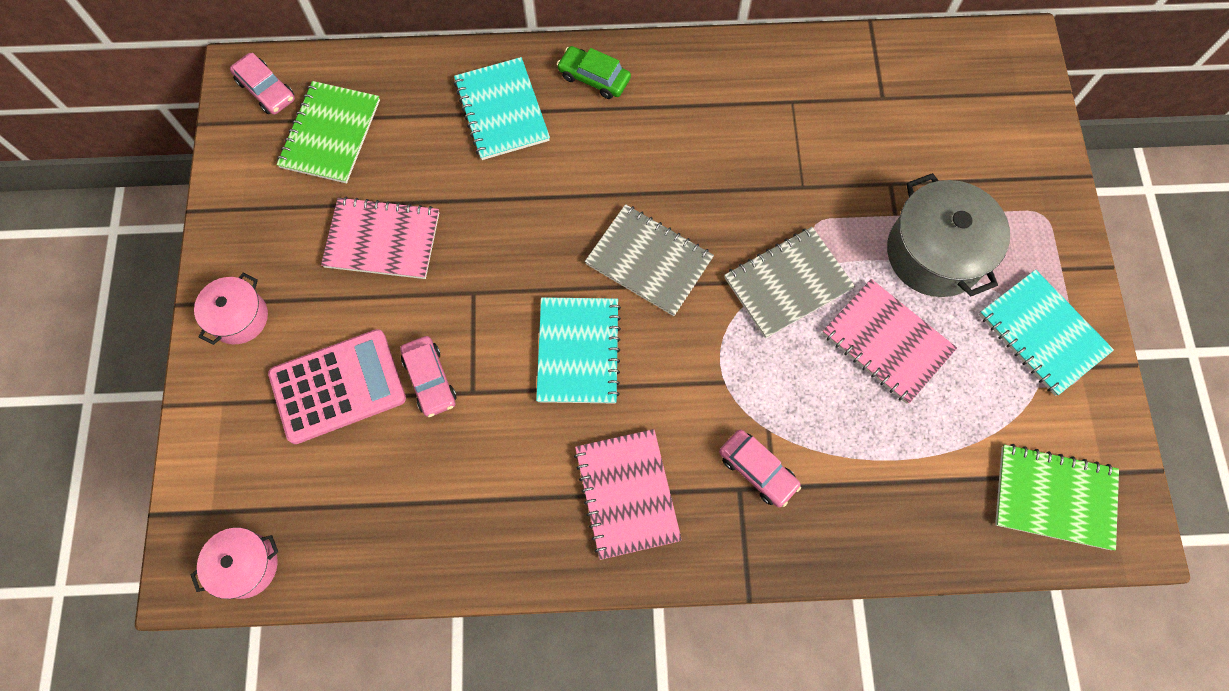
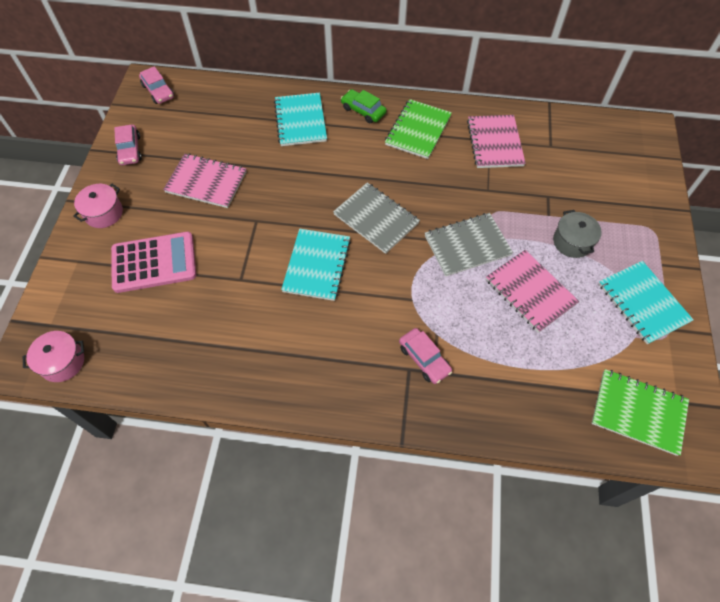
camera: 10 degrees right, 10 degrees down
green notebook [276,81,380,183] -> green notebook moved to [385,99,452,159]
pink car [400,336,456,417] -> pink car moved to [114,125,142,165]
pink notebook [574,429,682,560] -> pink notebook moved to [467,115,526,168]
grey pot [887,173,1010,297] -> grey pot [553,210,602,258], size x0.58

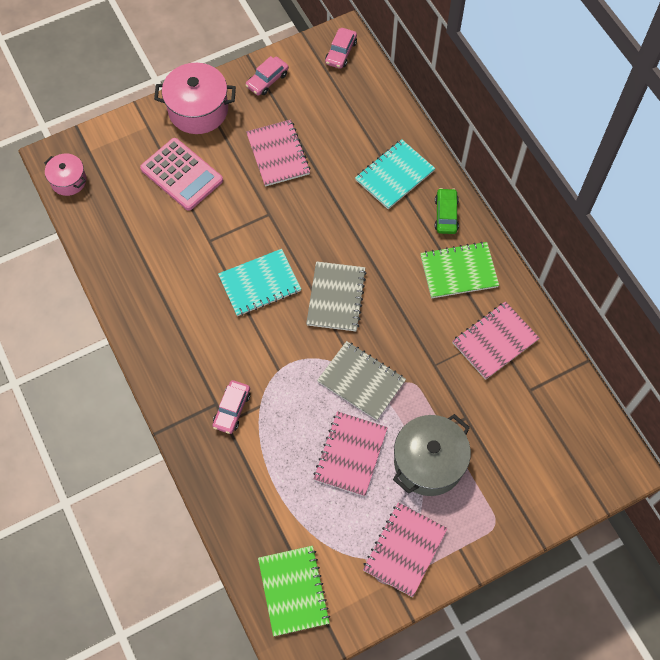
camera: 55 degrees right, 5 degrees up
pink pot [73,184,123,228] -> pink pot [154,63,236,134], size x1.73
grey pot [553,210,602,258] -> grey pot [393,414,471,496], size x1.73
turquoise notebook [599,261,694,344] -> pink notebook [363,502,447,597]

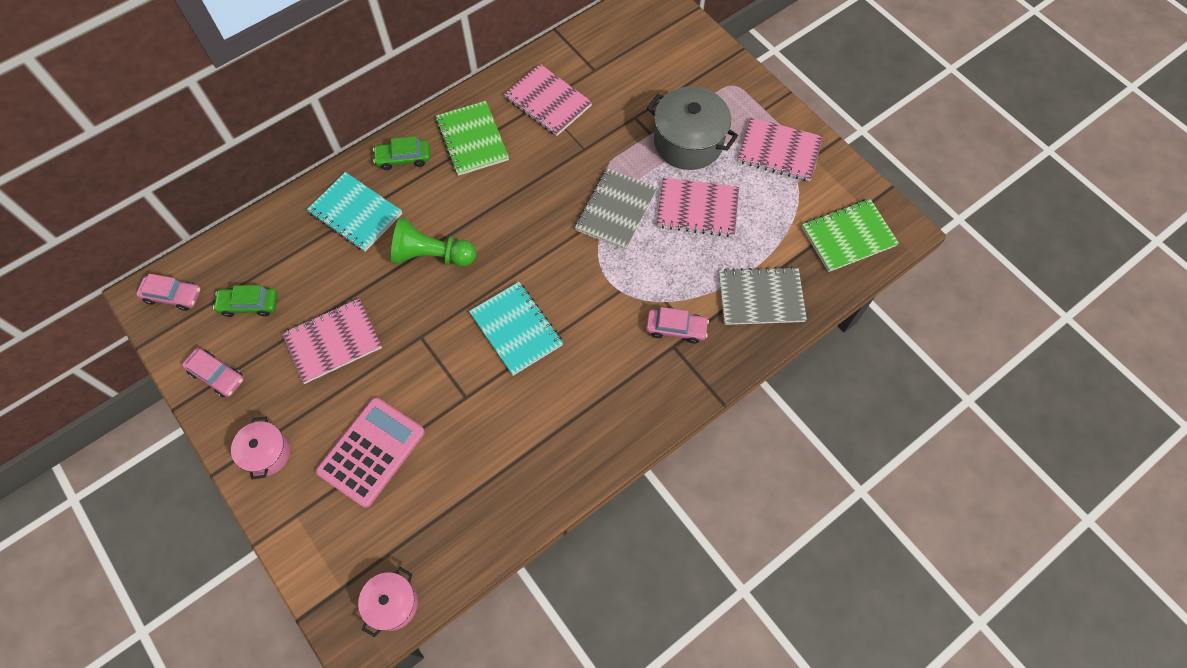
camera: 100 degrees left, 0 degrees up
pink pot [154,63,236,134] -> pink pot [231,417,290,480], size x0.58
grey notebook [306,261,367,331] -> grey notebook moved to [719,267,807,325]
none -> green car [213,285,278,317]
none -> green pawn [391,218,476,267]

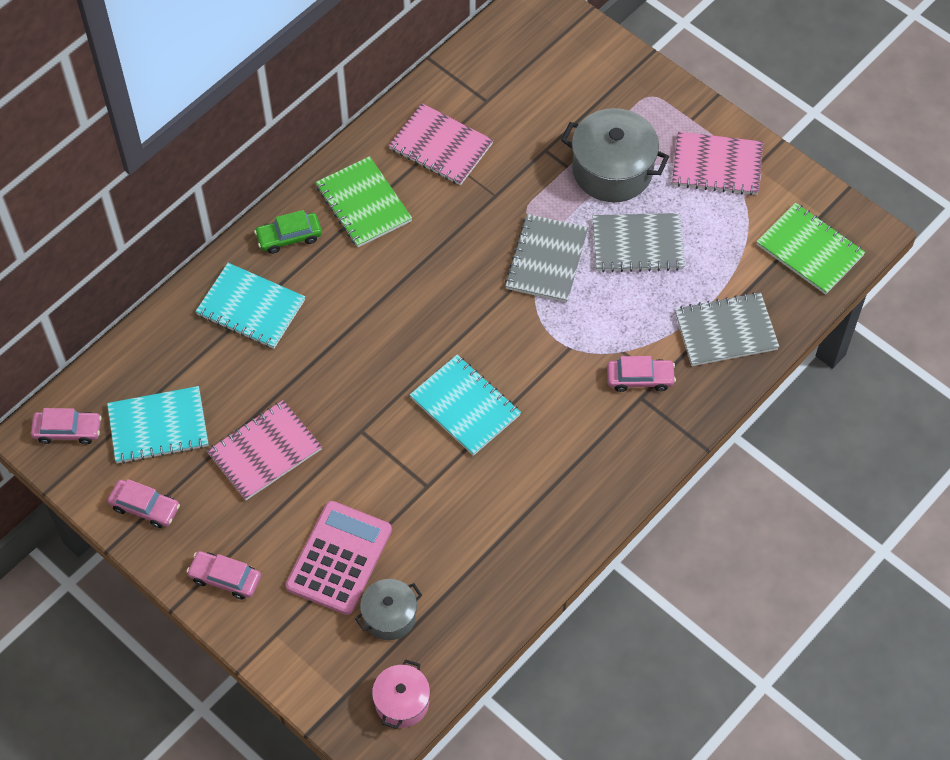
camera: 10 degrees left, 5 degrees down
green car [213,285,278,317] -> turquoise notebook [107,386,208,464]
pink pot [231,417,290,480] -> pink car [186,551,261,600]
green pawn [391,218,476,267] -> none
pink notebook [657,178,739,237] -> grey notebook [593,213,685,273]
green notebook [802,199,899,272] -> green notebook turned 75 degrees clockwise [757,203,865,295]
none -> grey pot [355,579,422,640]

